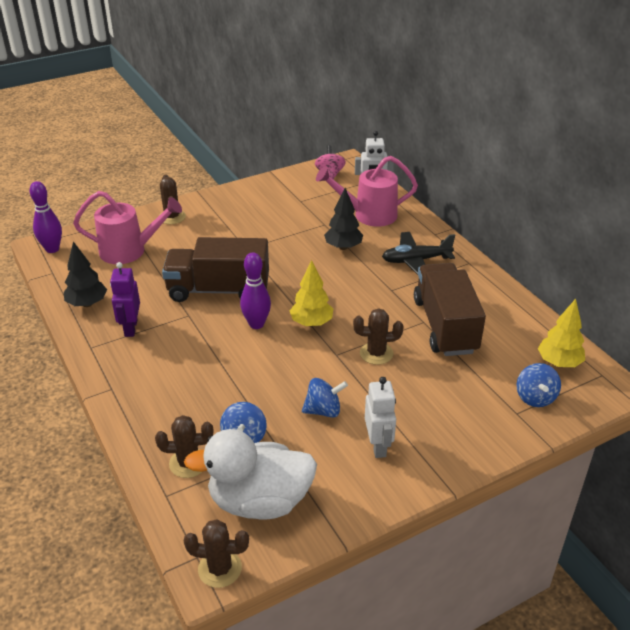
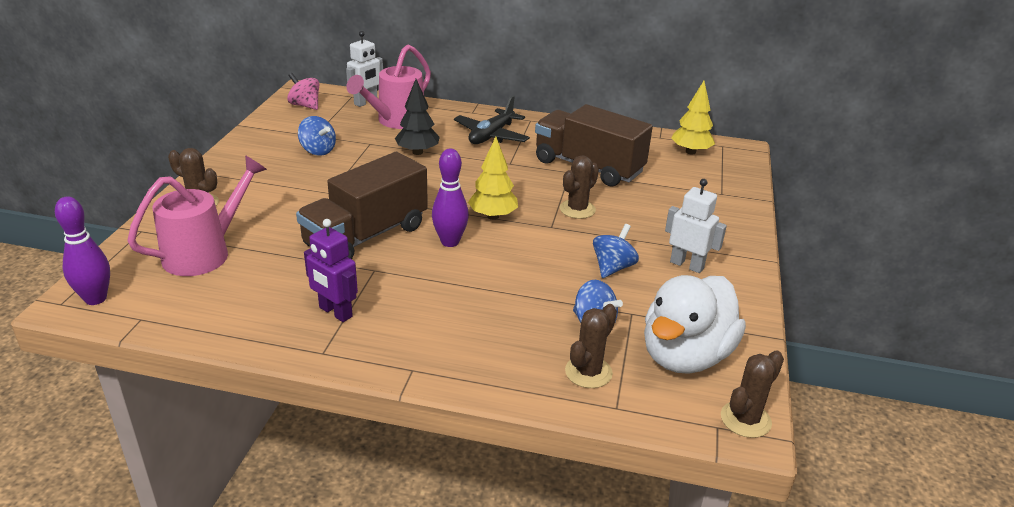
camera: 50 degrees left, 5 degrees down
black tree [64,241,107,307] -> none
blue spinning top [517,363,561,407] -> blue spinning top moved to [298,116,336,156]

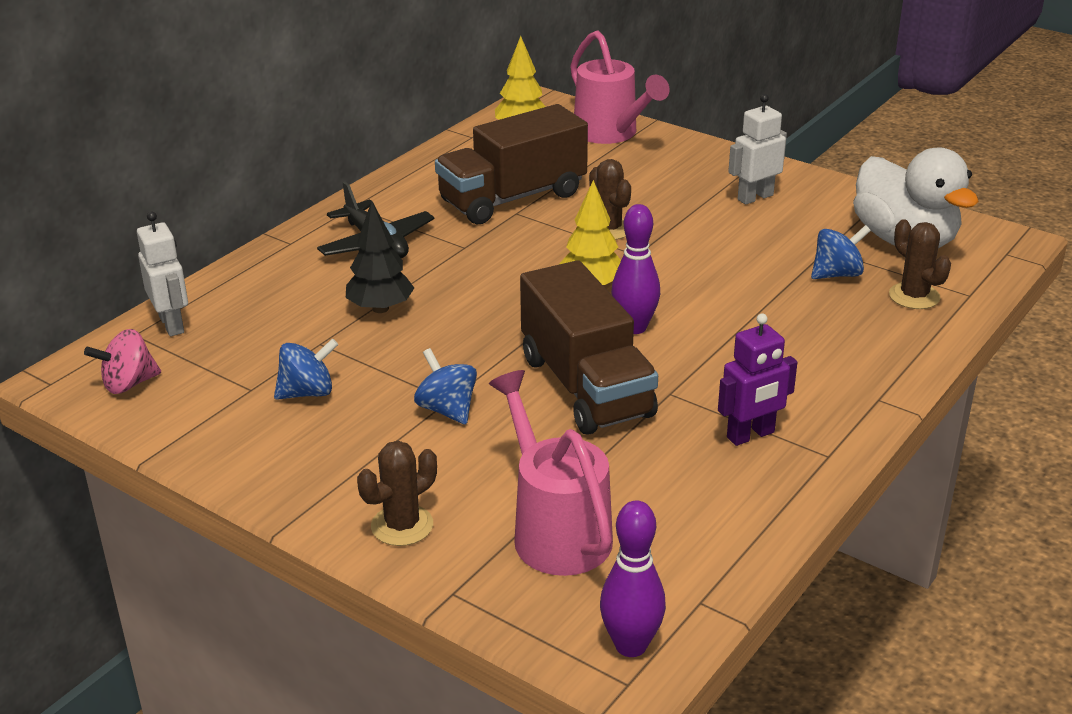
camera: 65 degrees left, 0 degrees up
pink watering can [346,44,431,129] -> pink watering can moved to [570,30,670,144]
blue spinning top [593,224,639,278] -> blue spinning top moved to [414,348,477,425]
brown cactus [721,350,784,438] -> none

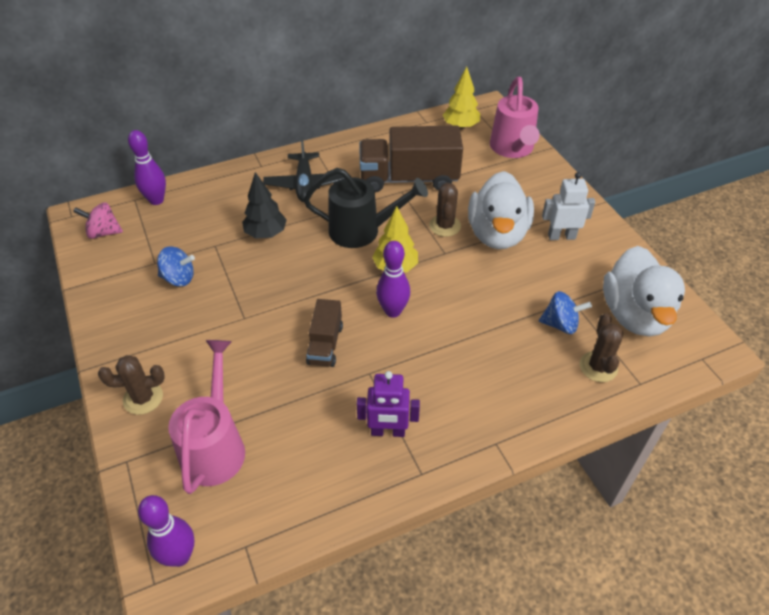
camera: 30 degrees right, 15 degrees up
white robot [137,212,188,336] -> purple bowling pin [128,130,166,205]
blue spinning top [414,348,477,425] -> none
brown truck [520,260,658,434] -> brown truck [306,299,343,367], size x0.53
none -> black watering can [304,168,428,248]
none -> white duck [468,171,534,249]

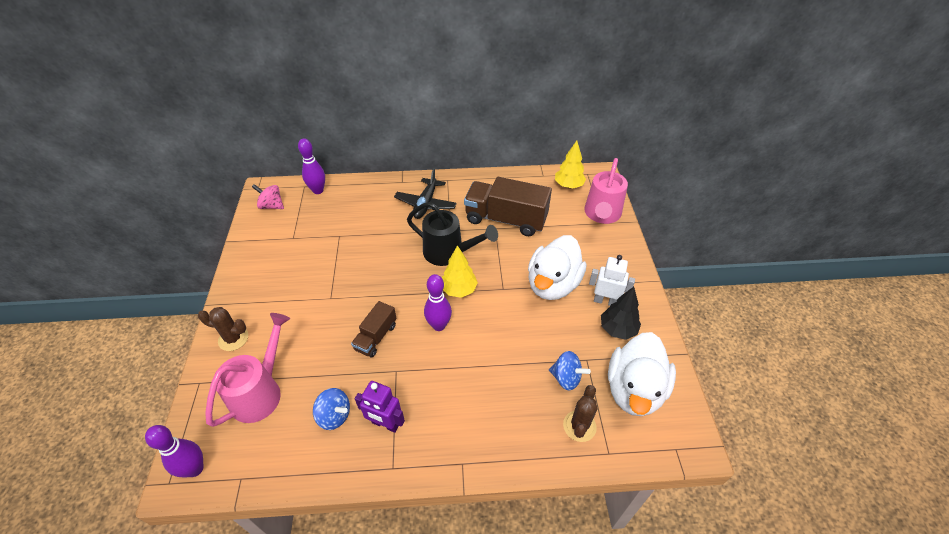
camera: 20 degrees right, 0 degrees up
blue spinning top [157,246,195,286] -> blue spinning top moved to [313,388,350,430]
black tree [242,172,287,238] -> black tree moved to [601,287,641,340]
brown cactus [429,183,461,237] -> none

